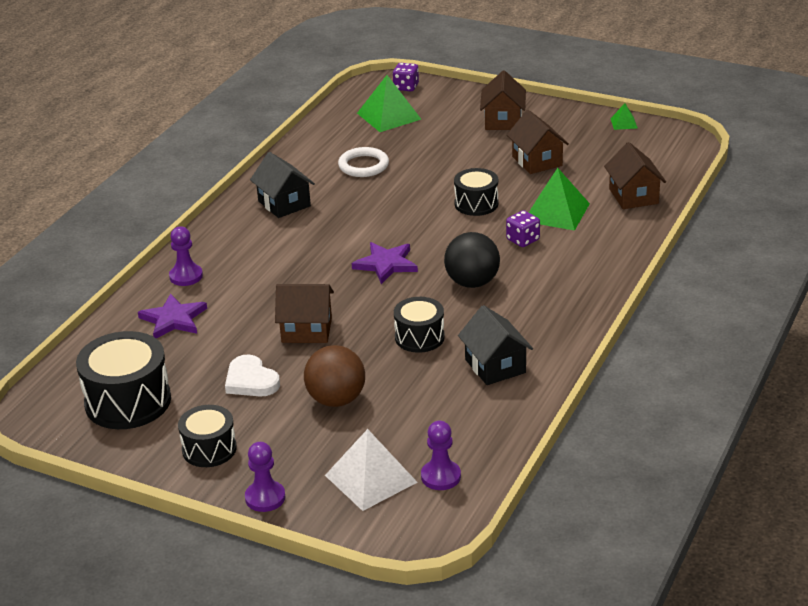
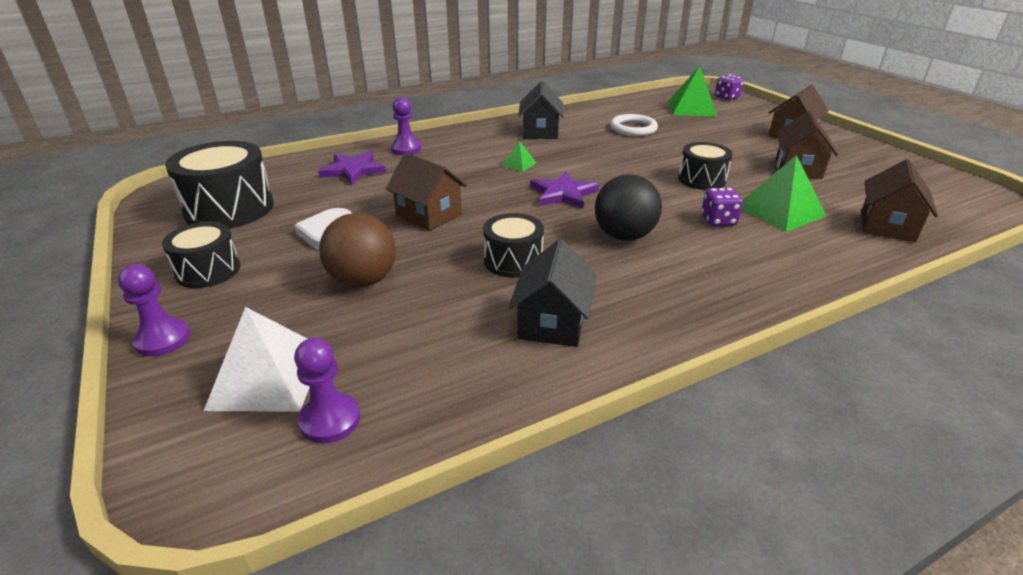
camera: 35 degrees right, 0 degrees up
green pyramid [610,103,638,130] -> green pyramid moved to [502,141,536,172]

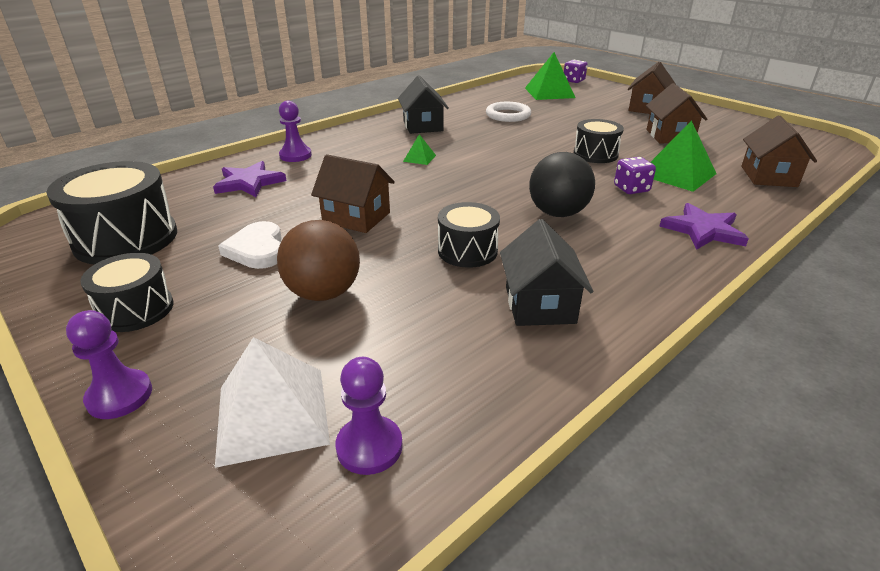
camera: 15 degrees left, 0 degrees up
purple star [530,172,599,209] -> purple star moved to [659,203,749,250]

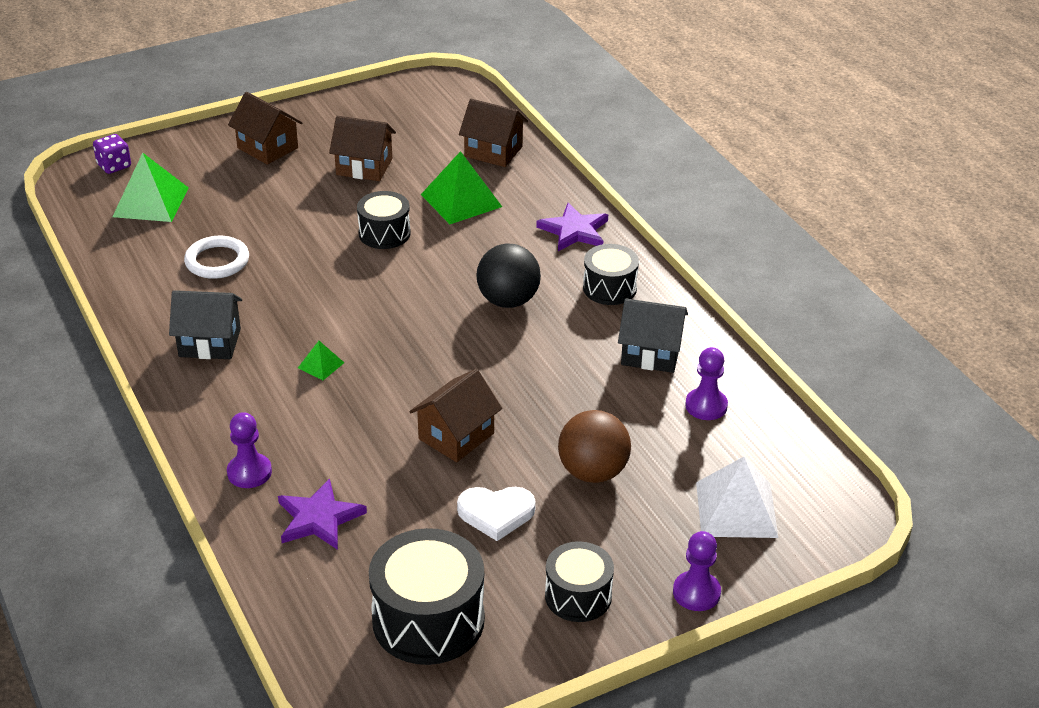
camera: 75 degrees left, 5 degrees up
purple pawn [336,357,403,475] -> purple pawn moved to [685,347,728,420]
black drum [438,202,500,268] -> black drum moved to [583,244,639,305]
purple dice [614,157,656,194] -> none

